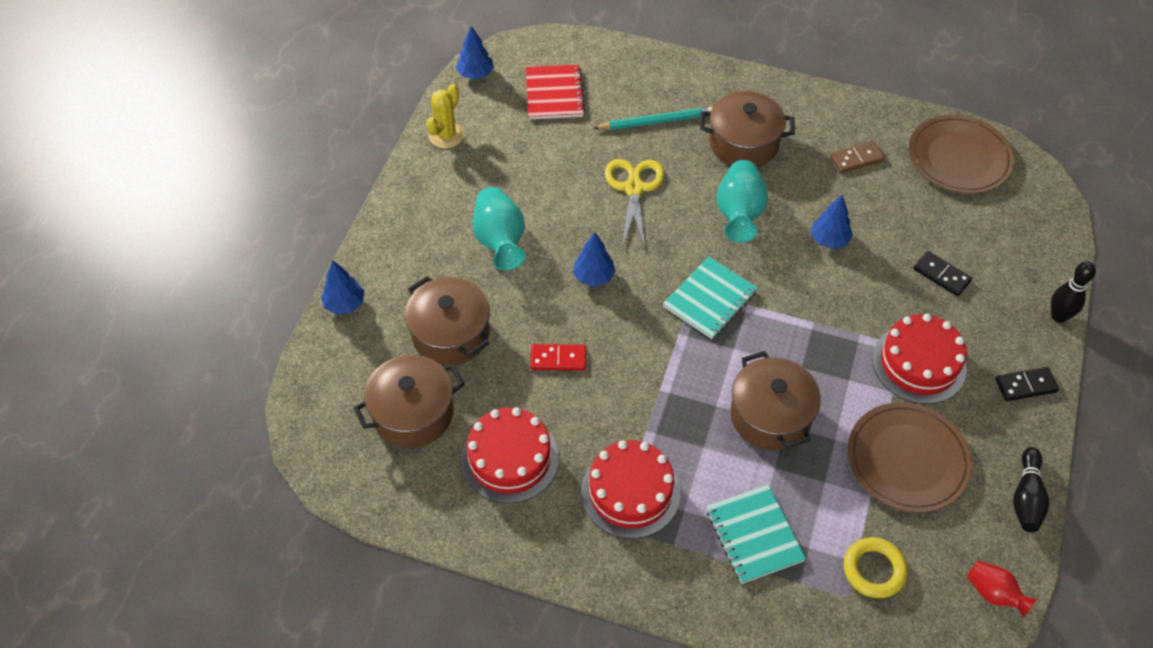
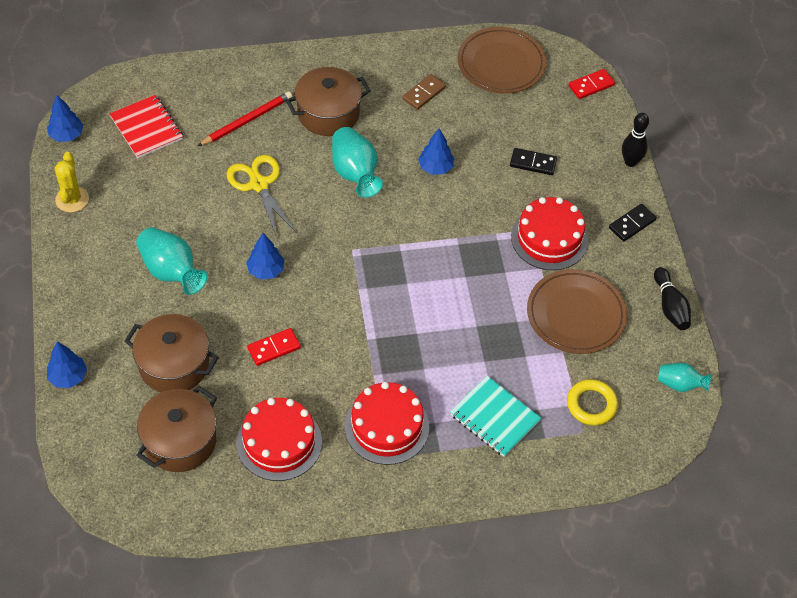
camera: 30 degrees left, 0 degrees up
turquoise pencil [594,107,713,130] -> red pencil [198,91,292,146]
turquoise notebook [663,256,758,339] -> none
brown pot [730,351,821,450] -> none
red vase [967,561,1037,618] -> turquoise vase [658,363,712,392]
none -> red domino [569,69,615,99]

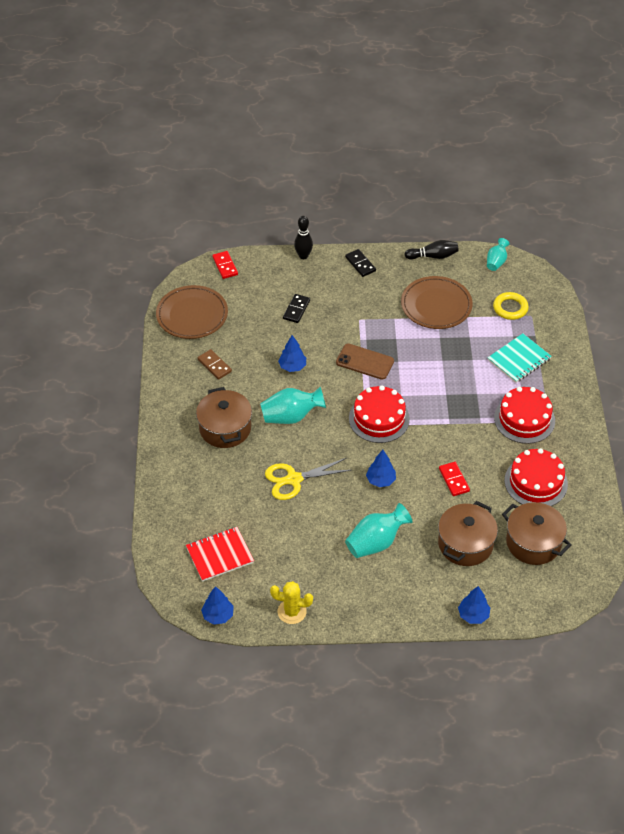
camera: 80 degrees left, 5 degrees down
red pencil [198,91,292,146] -> none
red cake [511,197,588,270] -> red cake moved to [349,386,410,443]
none -> brown phone [336,343,394,380]

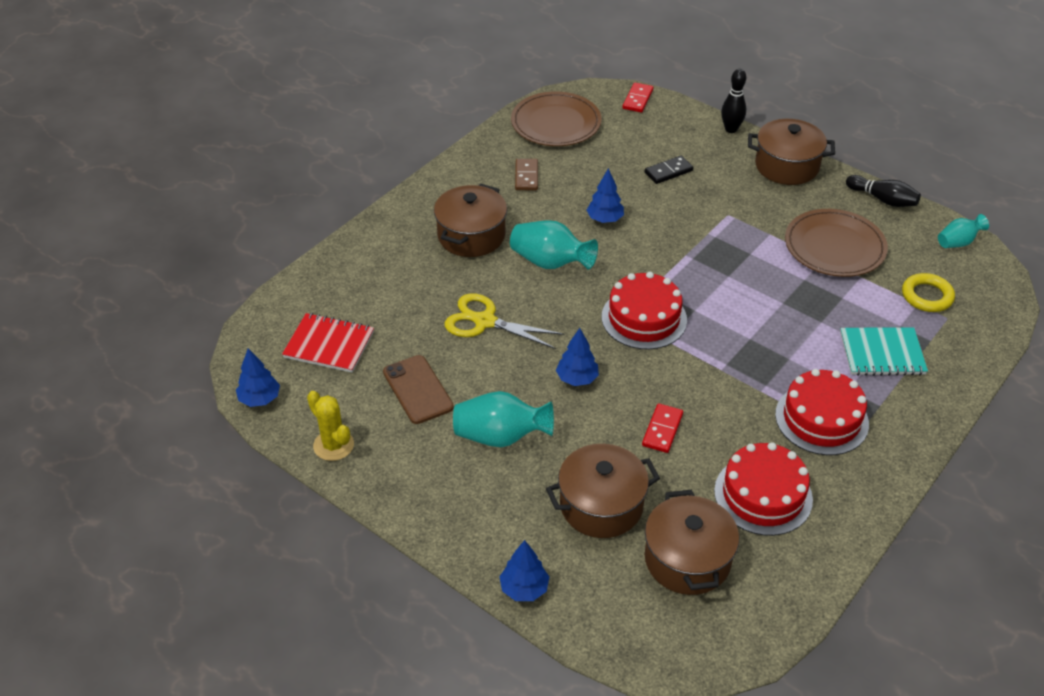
camera: 40 degrees right, 5 degrees down
brown phone [336,343,394,380] -> brown phone moved to [383,355,454,424]
black domino [345,249,376,277] -> brown pot [748,119,835,185]

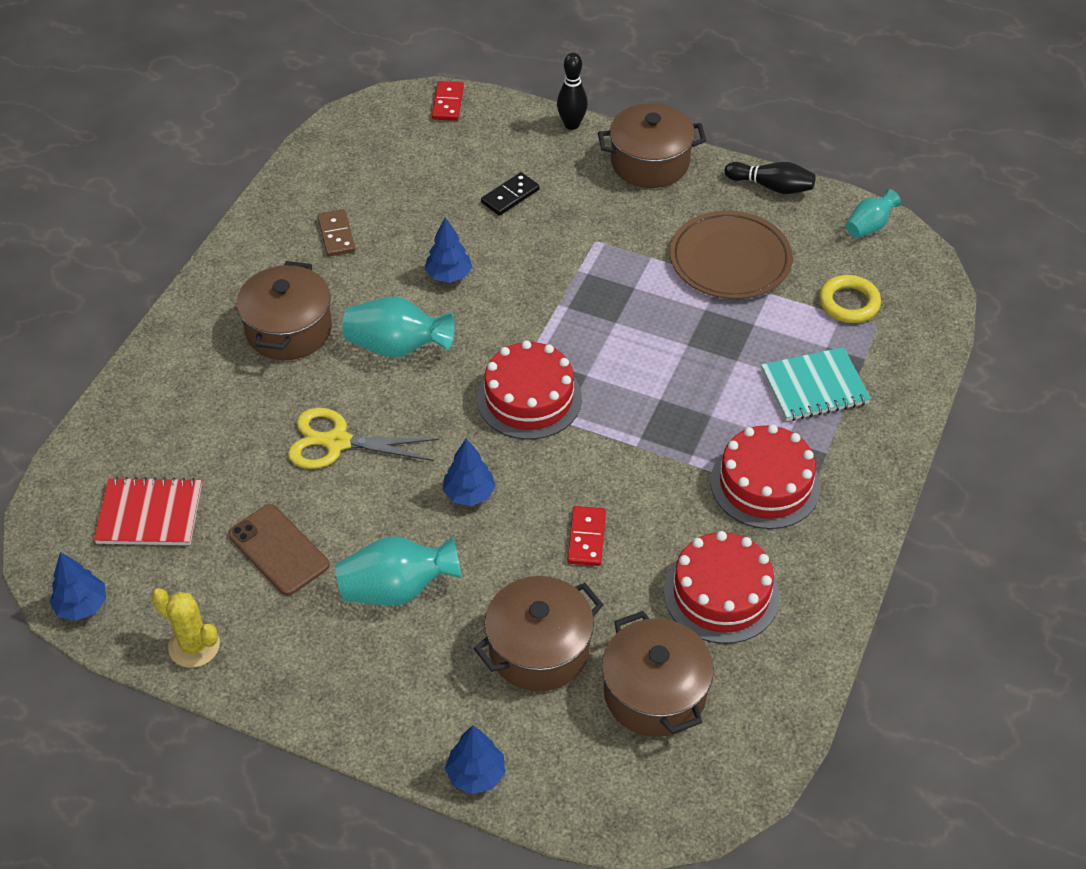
camera: 15 degrees left, 5 degrees up
brown plate [511,92,602,146] -> none

